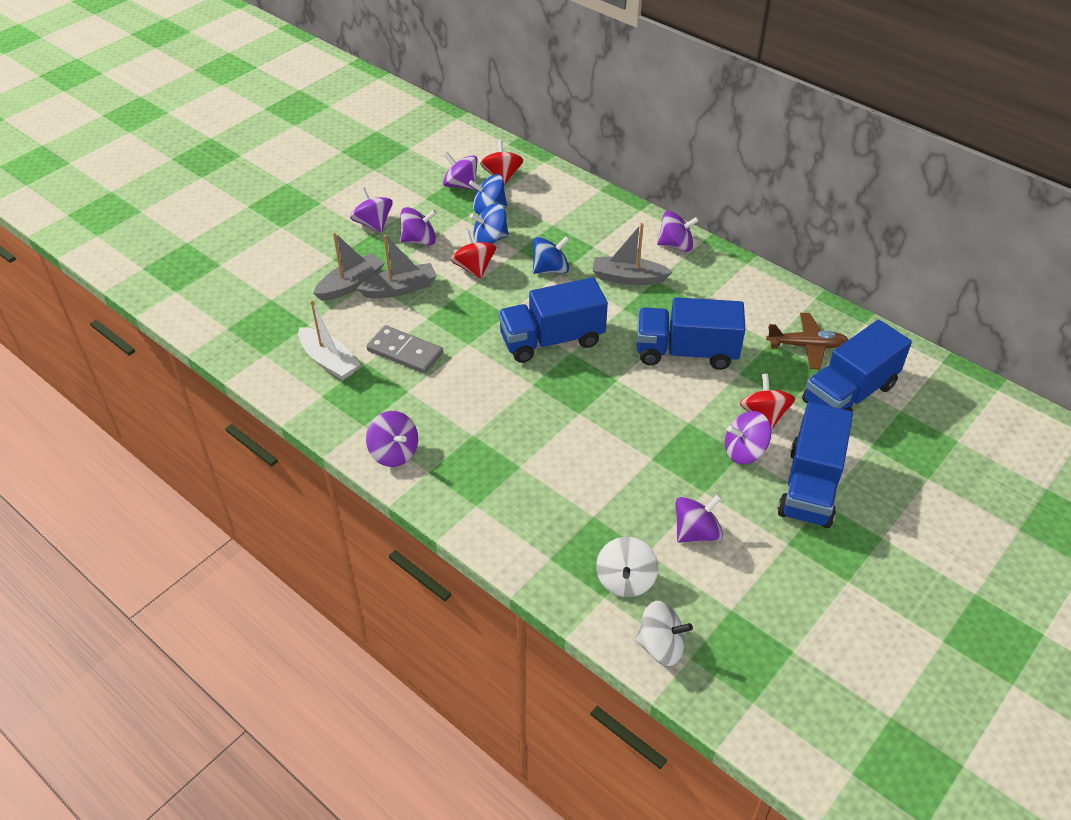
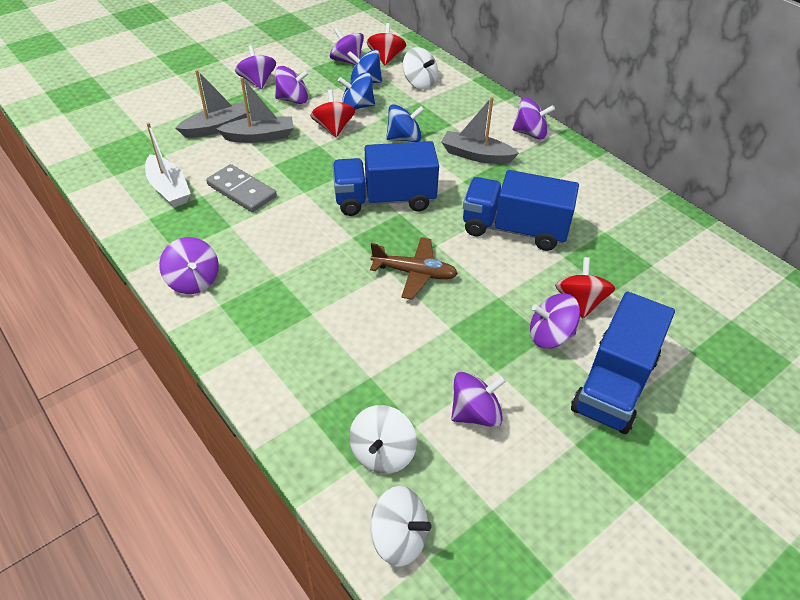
camera: 10 degrees right, 0 degrees up
brown plane [766,313,848,369] -> brown plane moved to [370,237,458,300]
blue truck [802,320,912,412] -> none
none -> white spinning top [403,47,438,89]

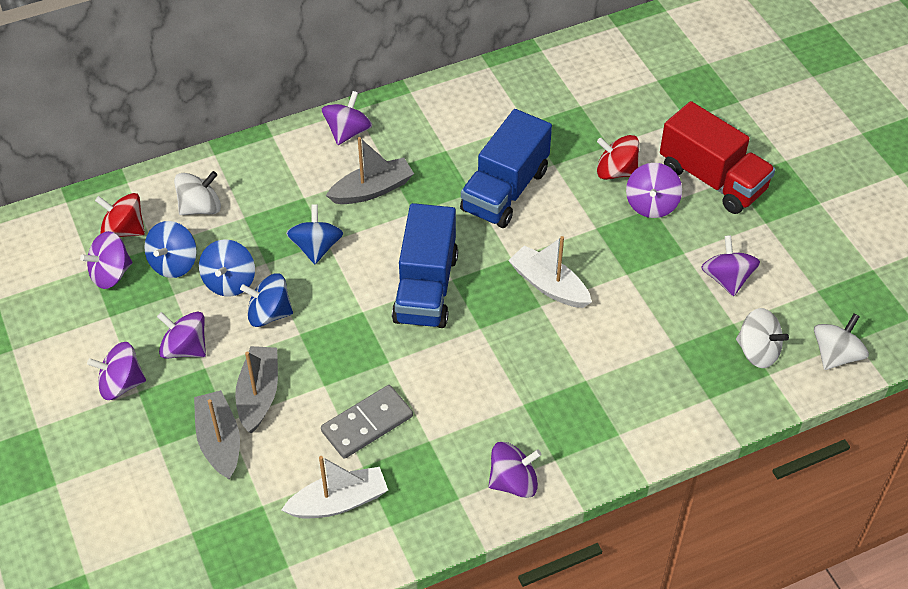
camera: 75 degrees left, 5 degrees up
purple spinning top [275,66,309,104] -> purple spinning top turned 75 degrees counterclockwise [157,312,206,359]
red spinning top [310,90,355,137] -> blue spinning top [240,273,293,327]
brown plane [370,237,458,300] -> white boat [508,236,592,308]
grey boat [441,97,519,164] -> grey boat turned 150 degrees counterclockwise [326,137,414,204]
blue truck [571,291,675,434] -> red truck [660,101,775,214]

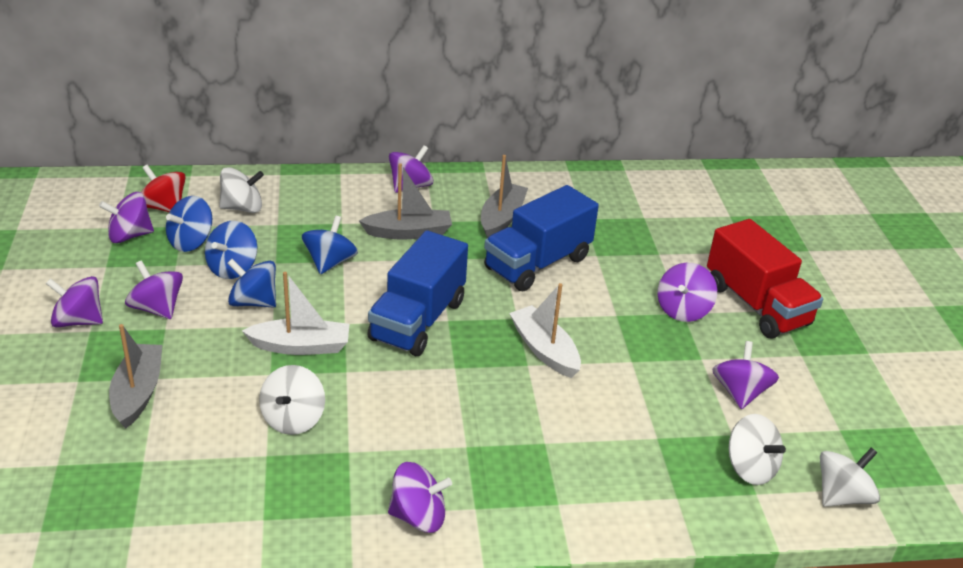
camera: 15 degrees right, 15 degrees down
grey boat [235,346,278,433] -> grey boat moved to [481,155,528,238]
white boat [281,456,388,519] -> white boat moved to [242,272,349,355]
grey domino [321,385,413,459] -> white spinning top [259,365,325,435]
red spinning top [597,135,639,180] -> none

